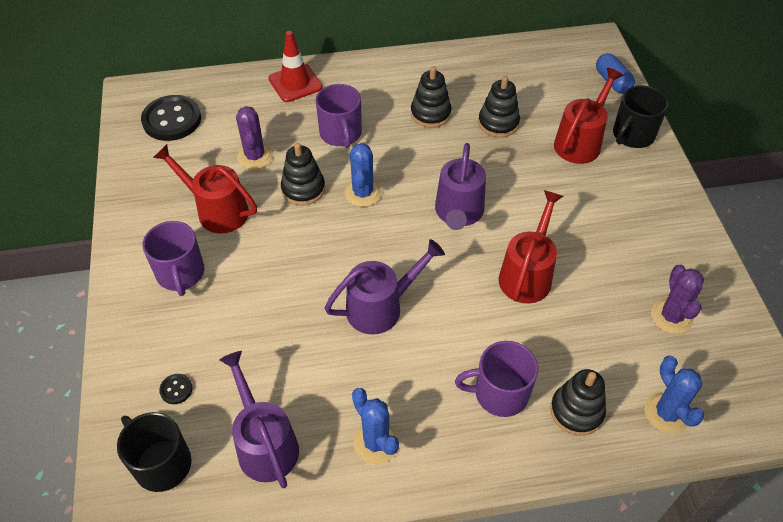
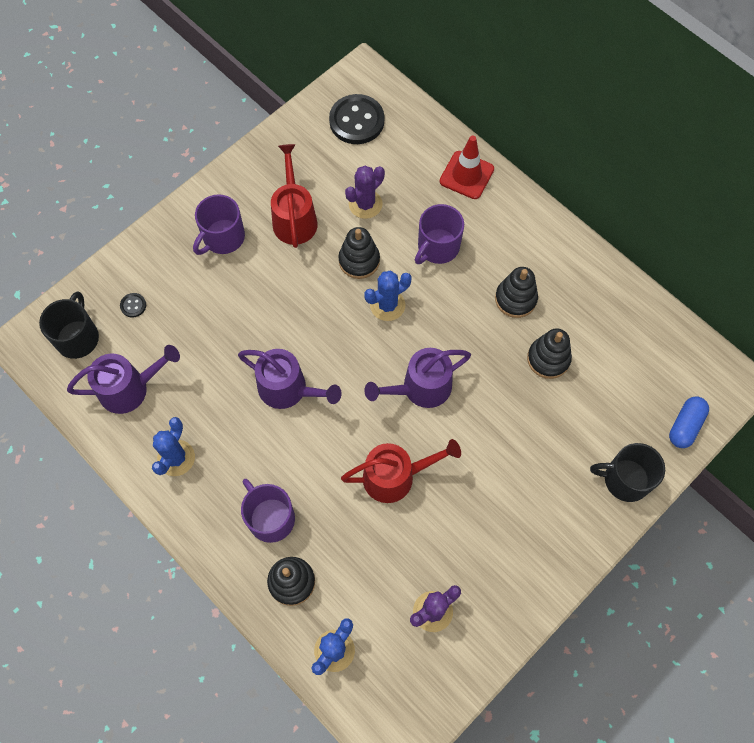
camera: 55 degrees right, 15 degrees up
purple watering can [220,351,299,488] -> purple watering can turned 45 degrees clockwise [67,345,180,414]
red watering can [554,68,623,164] -> none

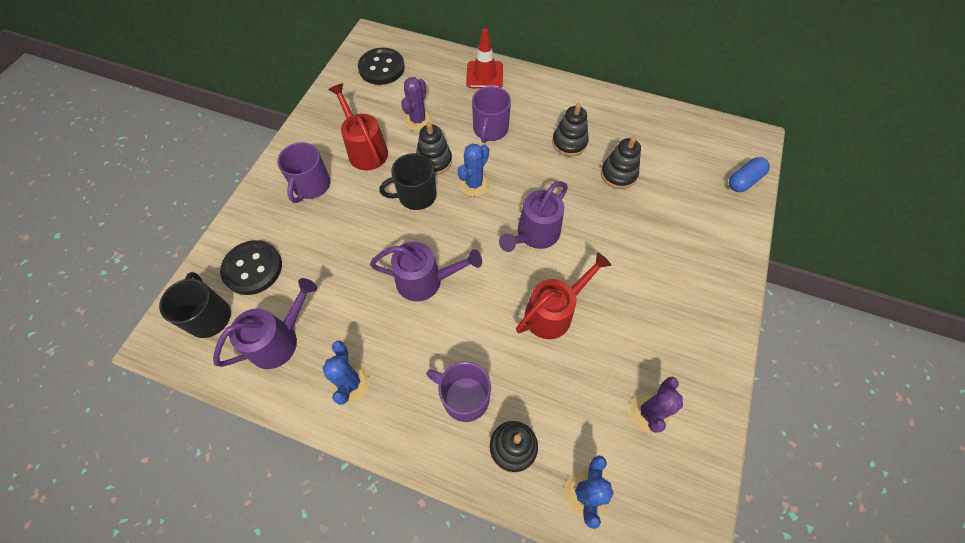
camera: 25 degrees left, 5 degrees down
black button [120,293,146,317] -> black button [220,240,282,295], size x2.33
black mug [590,443,665,502] -> black mug moved to [379,153,437,210]
blue capsule [669,396,709,448] -> blue capsule turned 45 degrees clockwise [729,157,770,192]

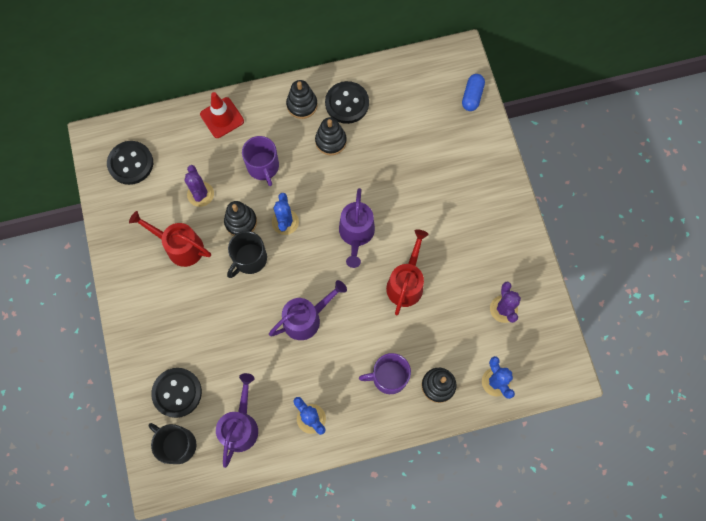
camera: 35 degrees left, 10 degrees up
purple mug [277,142,330,203] -> none
black stacking toy [601,136,641,189] -> black stacking toy moved to [286,80,318,119]
none -> black button [325,81,369,124]

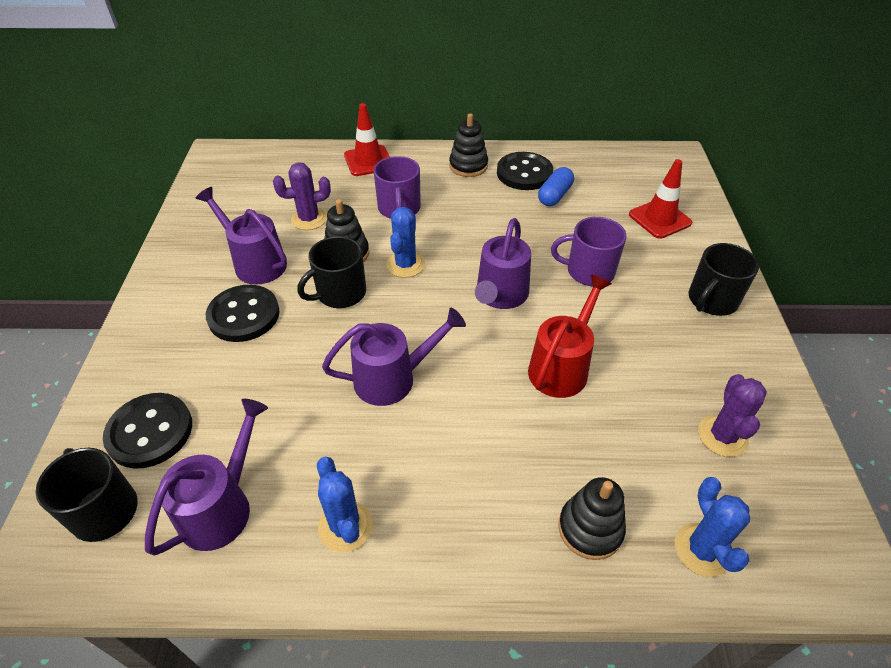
camera: 15 degrees right, 25 degrees down
black button [107,141,153,185] -> black button moved to [206,285,280,342]
red watering can [129,211,211,267] -> purple watering can [196,187,287,285]
purple cactus [185,165,214,207] -> purple cactus turned 75 degrees clockwise [273,162,331,230]
black stacking toy [315,117,347,155] -> none
purple mug [359,353,411,394] -> purple mug moved to [551,217,627,286]
blue capsule [462,74,485,111] -> blue capsule moved to [538,167,574,206]
none -> red traffic cone [629,159,692,239]
none -> black mug [688,243,759,316]

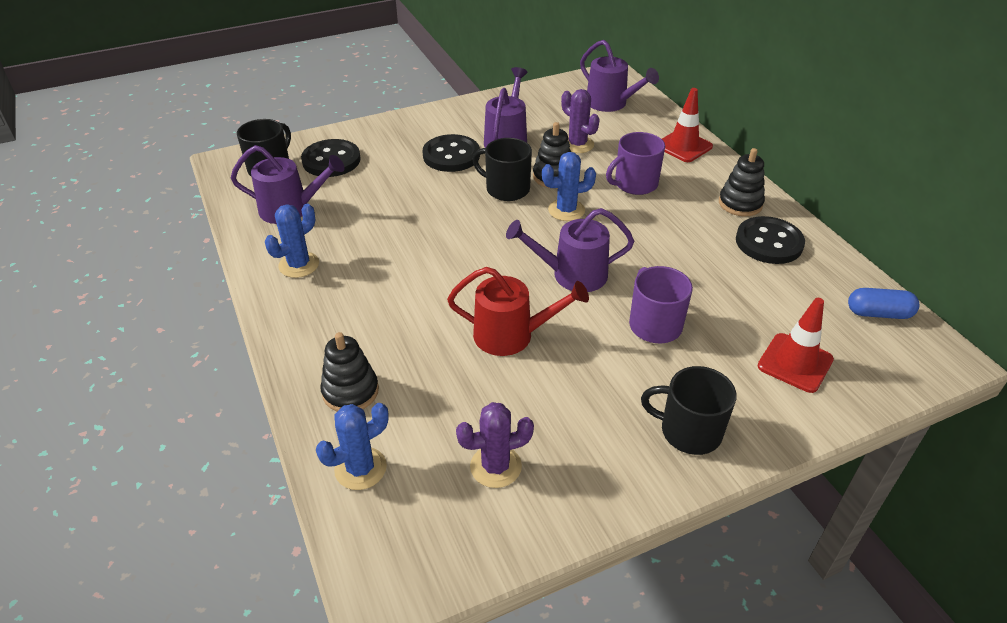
camera: 65 degrees right, 5 degrees down
purple watering can [322,308,466,406] -> purple watering can moved to [580,40,659,112]
blue capsule [538,167,574,206] -> blue capsule moved to [848,288,920,319]

